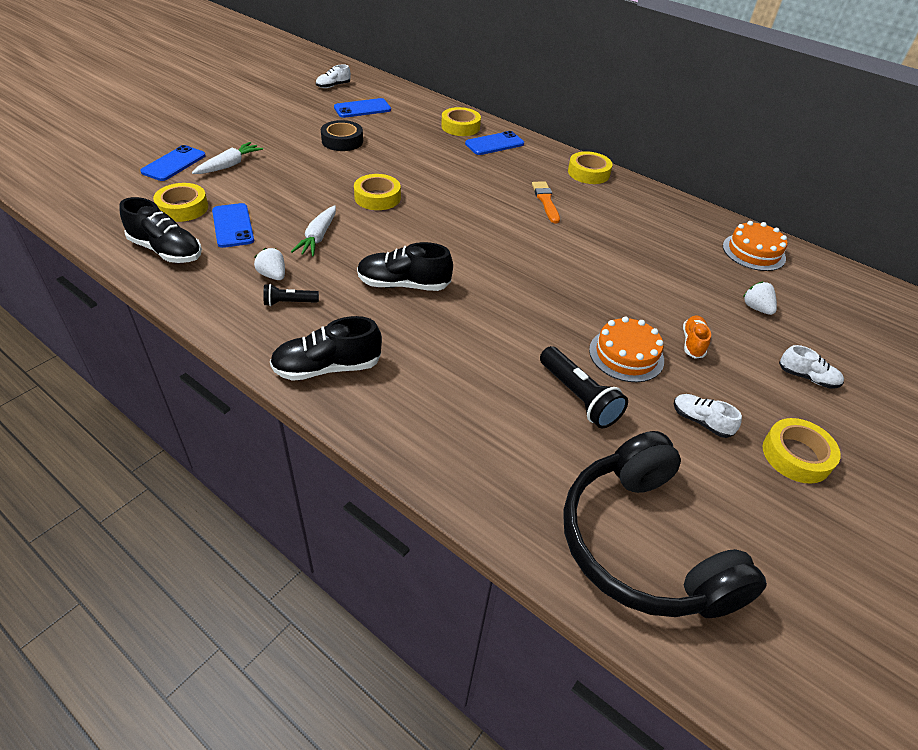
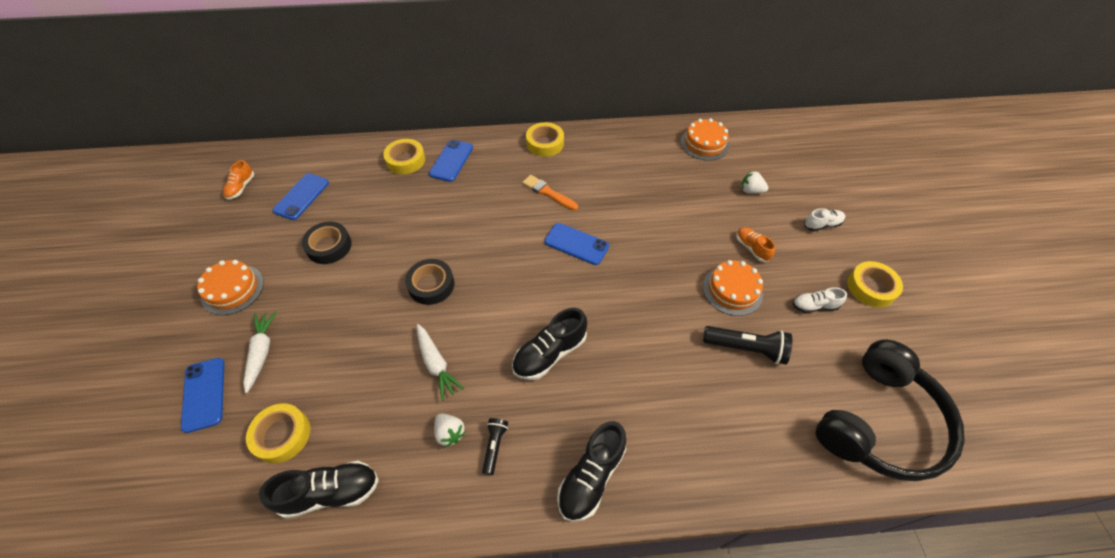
camera: 40 degrees left, 10 degrees up
blue phone [212,203,254,248] -> blue phone moved to [544,223,609,265]
white strawberry [254,248,285,280] -> white strawberry turned 135 degrees counterclockwise [434,413,465,448]
black flashlight [263,284,319,306] -> black flashlight turned 150 degrees clockwise [482,418,508,475]
white shoe [316,65,351,88] -> orange shoe [223,160,254,200]
yellow tape [354,174,401,210] -> black tape [405,259,454,305]
black headphones [563,431,767,618] -> black headphones turned 75 degrees counterclockwise [816,340,965,481]
none -> orange cake [197,260,264,315]

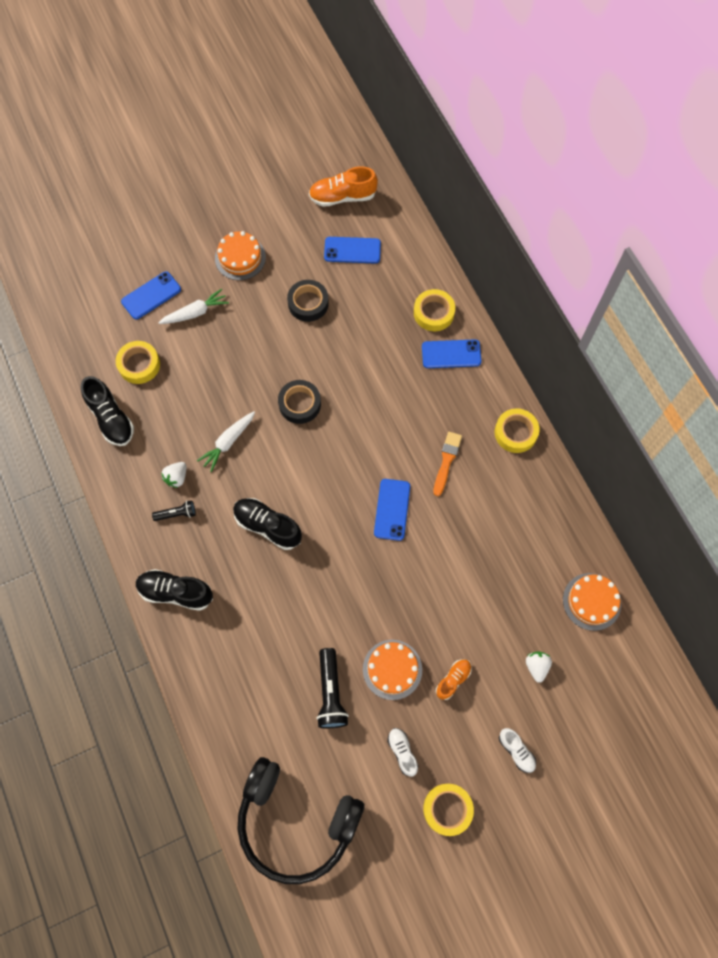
camera: 70 degrees right, 15 degrees up
orange shoe [223,160,254,200] -> orange shoe [309,166,378,207], size x1.70

